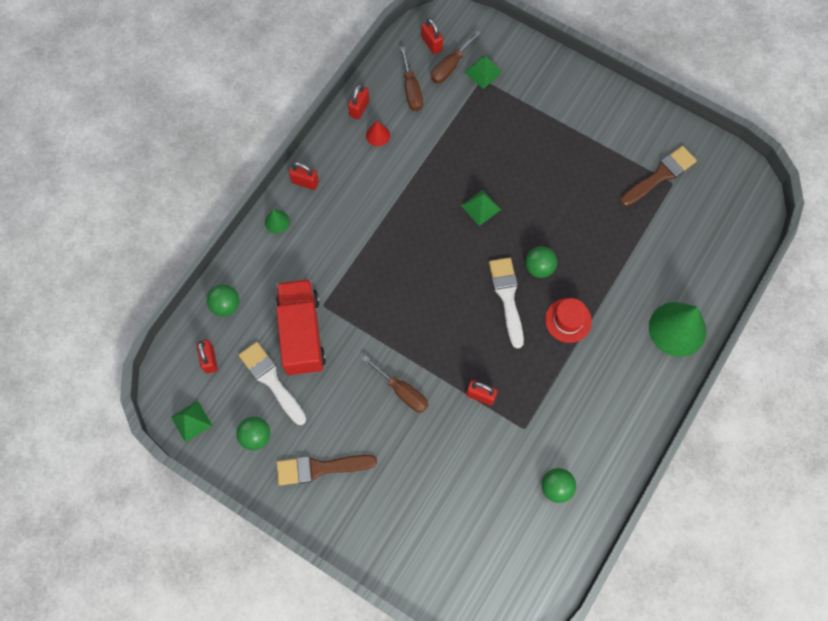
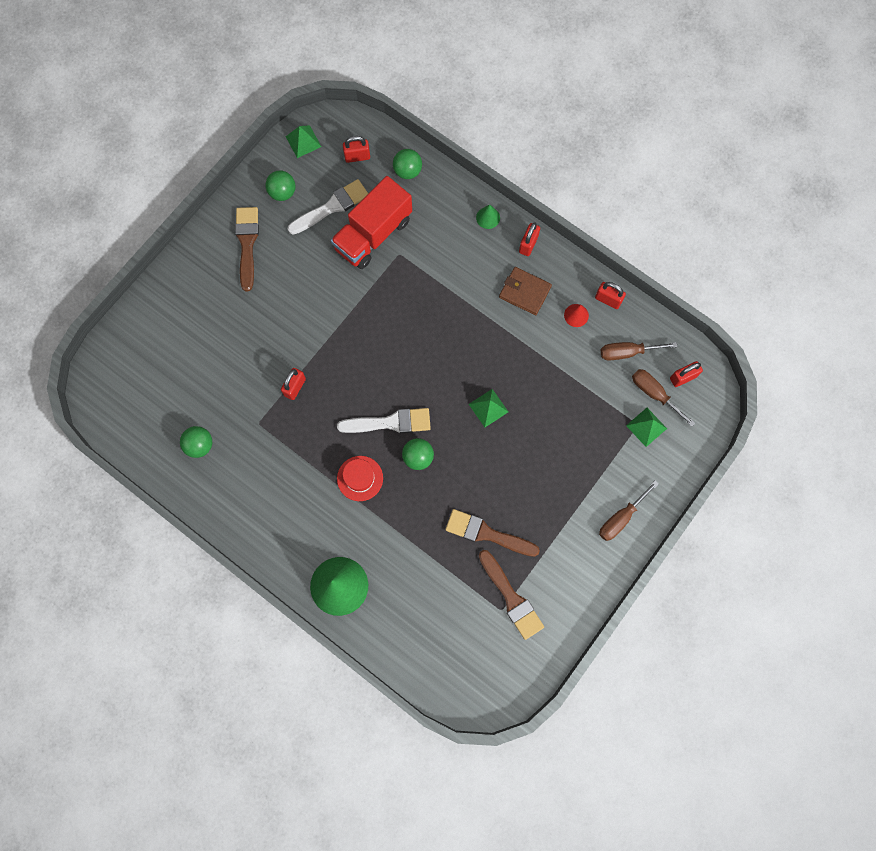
camera: 95 degrees right, 5 degrees up
red truck [276,279,326,375] -> red truck turned 135 degrees clockwise [331,176,412,269]
brown screwdriver [362,355,428,413] -> brown screwdriver moved to [599,480,659,541]
none -> brown brush [445,509,540,557]
none -> brown wallet [499,267,552,315]

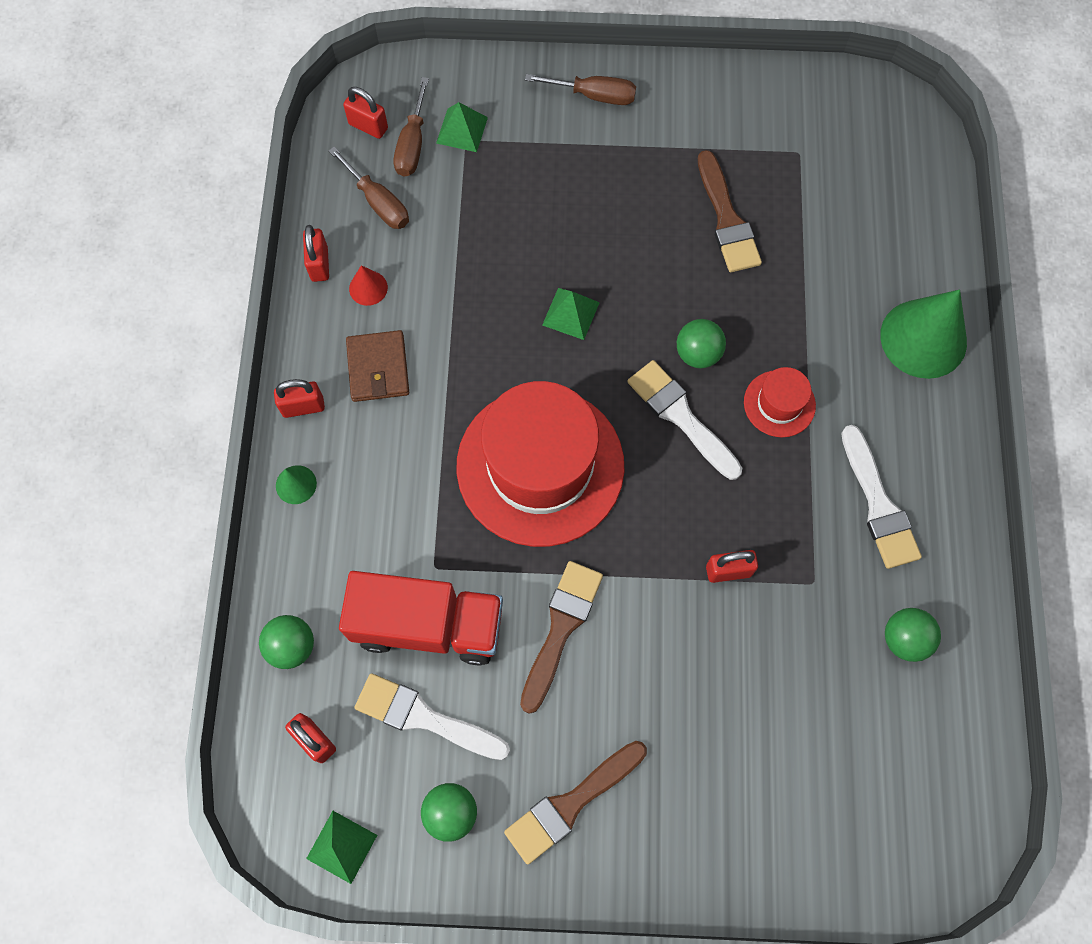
camera: 125 degrees left, 5 degrees down
brown brush [479,550,544,640] -> brown brush moved to [520,561,603,714]
none -> red hat [457,381,625,547]
none -> white brush [841,425,922,569]

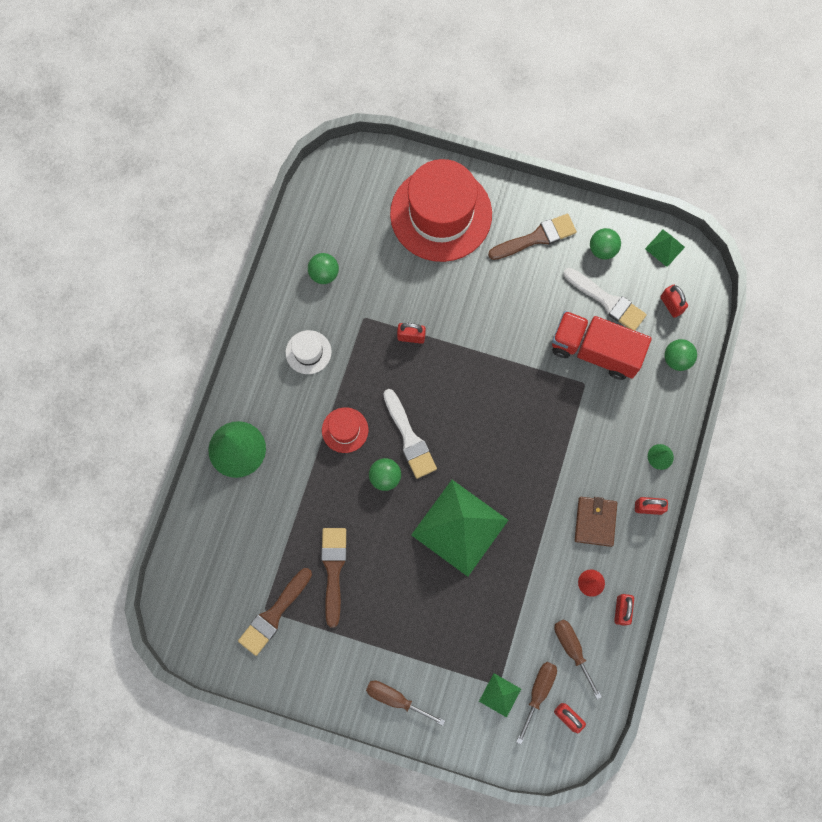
camera: 165 degrees left, 5 degrees up
red hat [457,381,625,547] -> red hat moved to [390,159,492,262]
brown brush [520,561,603,714] -> brown brush moved to [238,568,312,656]
green pyramid [542,288,600,340] -> green pyramid [411,480,508,577], size x2.29
white brush [841,425,922,569] -> white hat [286,330,331,374]

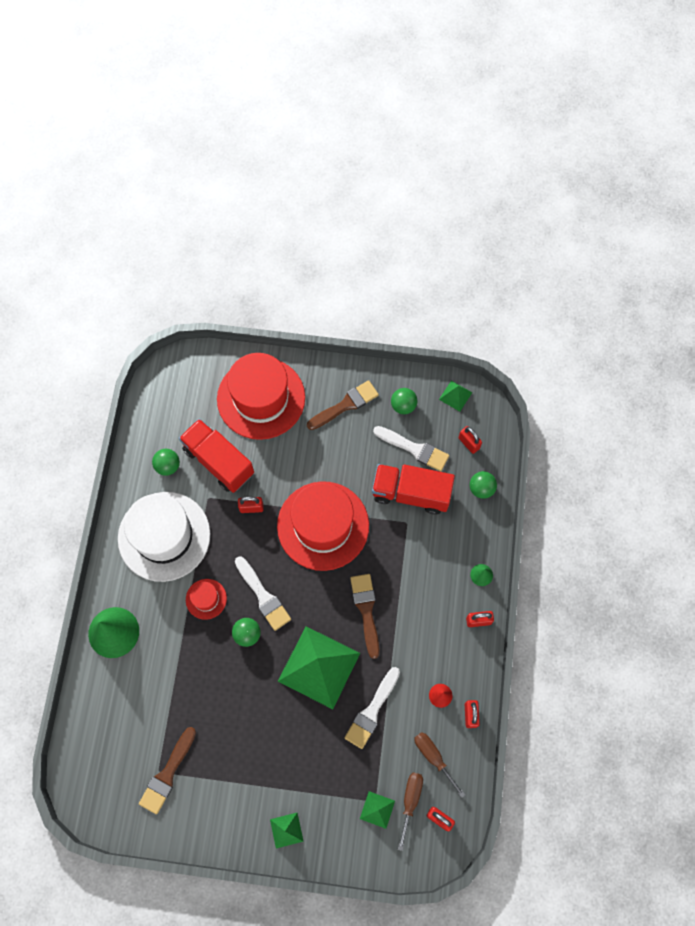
camera: 10 degrees left, 5 degrees down
white hat [286,330,331,374] -> white hat [118,492,210,582], size x2.29
brown brush [321,528,347,627] -> brown brush moved to [350,574,379,659]
brown screwdriver [366,681,445,726] -> green pyramid [270,813,304,849]
brown wallet [575,497,617,547] -> none
none -> red truck [179,419,254,493]
none -> red hat [277,481,369,571]
none -> white brush [345,667,400,749]

